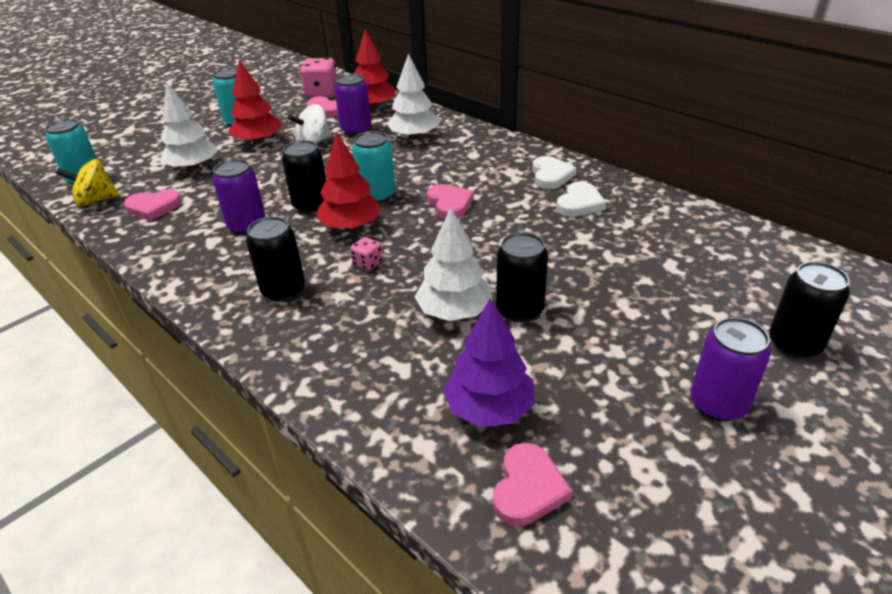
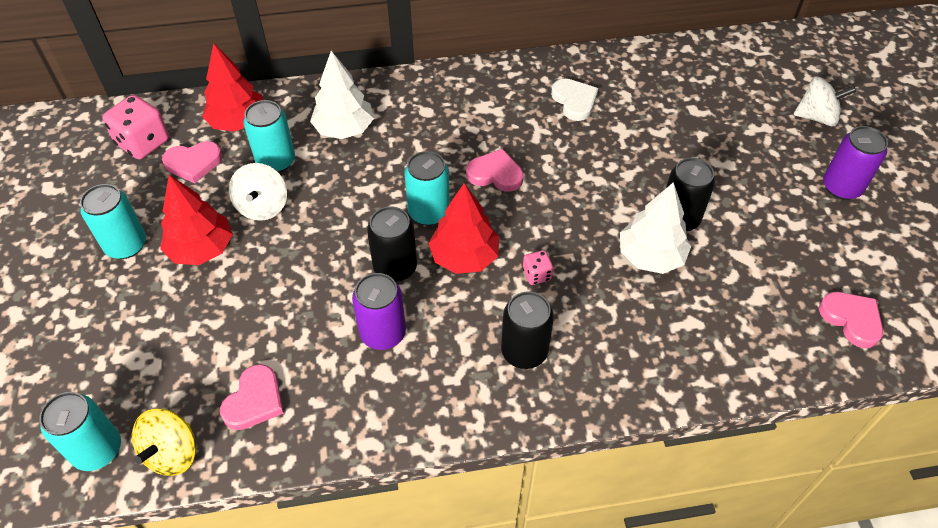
camera: 55 degrees left, 15 degrees up
white tree [161,83,218,171] -> none
purple can [334,74,372,136] -> turquoise can [243,100,295,173]
purple tree [443,298,535,427] -> none
white heart [532,156,577,189] -> none
black can [769,261,850,358] -> white spinning top [794,77,856,126]

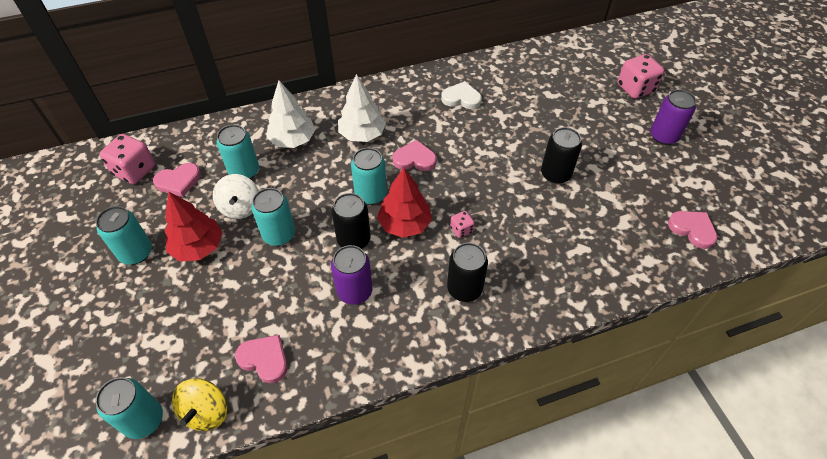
camera: 10 degrees left, 0 degrees up
red tree [202,43,263,132] -> none
pink heart [220,364,284,430] -> pink heart turned 75 degrees counterclockwise [235,335,288,383]
white heart [551,79,598,121] -> white heart turned 45 degrees counterclockwise [441,81,482,109]
white tree [620,182,691,274] -> white tree moved to [338,74,386,142]
white spinning top [794,77,856,126] -> pink dice [618,54,664,99]
none -> turquoise can [251,188,295,246]

